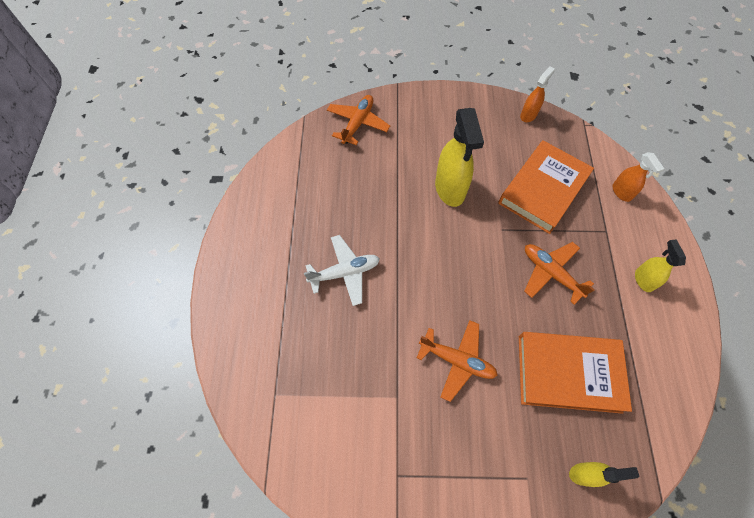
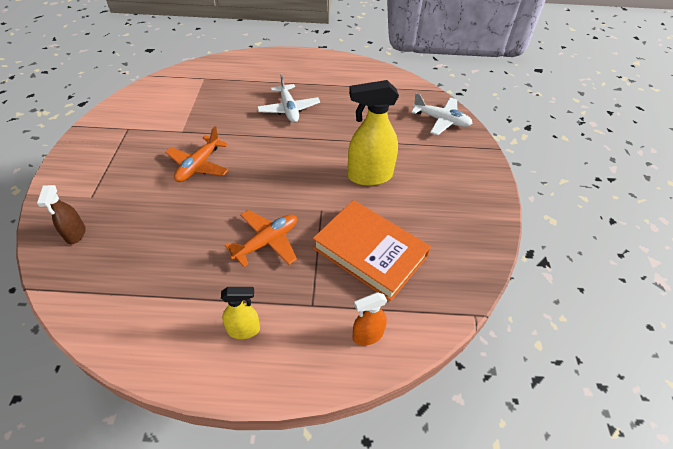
camera: 90 degrees right, 15 degrees down
orange plane [327,95,390,145] -> white plane [411,93,473,135]
orange book [519,332,632,414] -> none
orange spray bottle [520,66,555,122] -> none
yellow spray bottle [569,462,639,487] -> brown spray bottle [37,185,86,244]

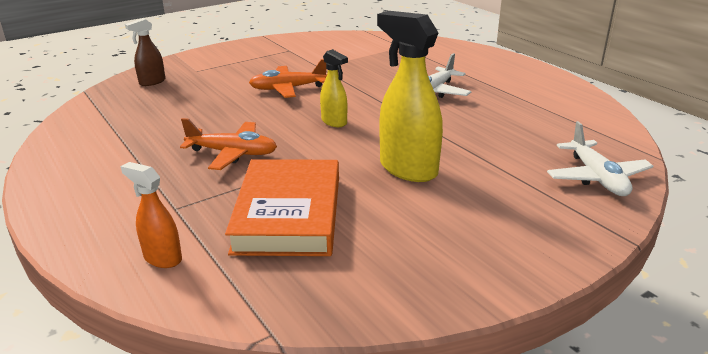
camera: 55 degrees right, 20 degrees down
yellow spray bottle [221,287,260,339] -> yellow spray bottle moved to [320,49,348,127]

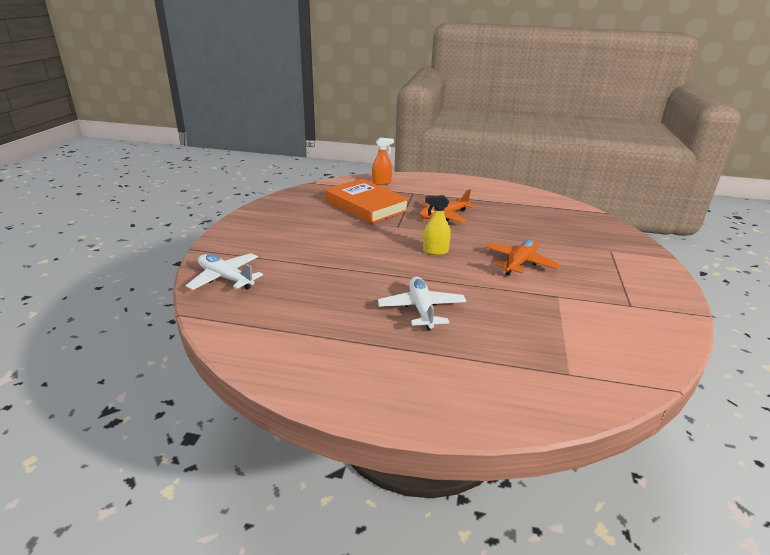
camera: 135 degrees right, 0 degrees up
brown spray bottle [125,18,165,86] -> none
yellow spray bottle [377,11,443,182] -> none

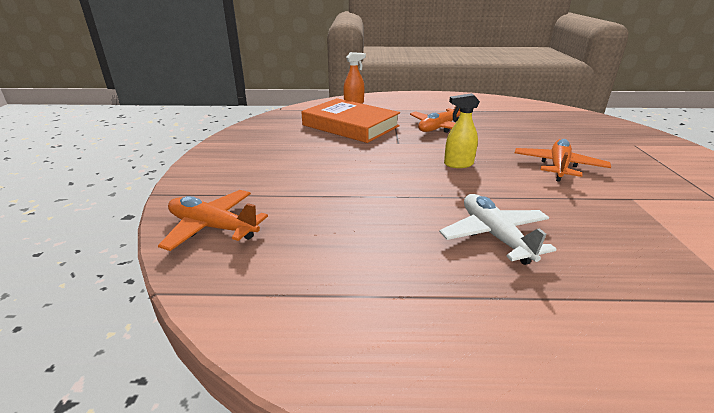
camera: 10 degrees left, 0 degrees up
white plane [186,253,263,290] -> orange plane [158,190,268,251]

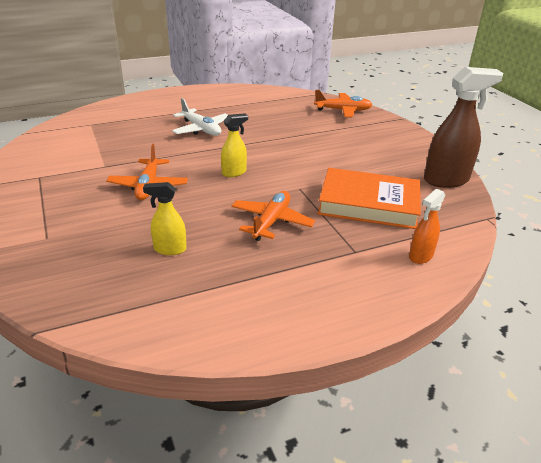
camera: 155 degrees right, 5 degrees up
none -> yellow spray bottle [143,182,186,255]
none -> brown spray bottle [424,67,503,188]

